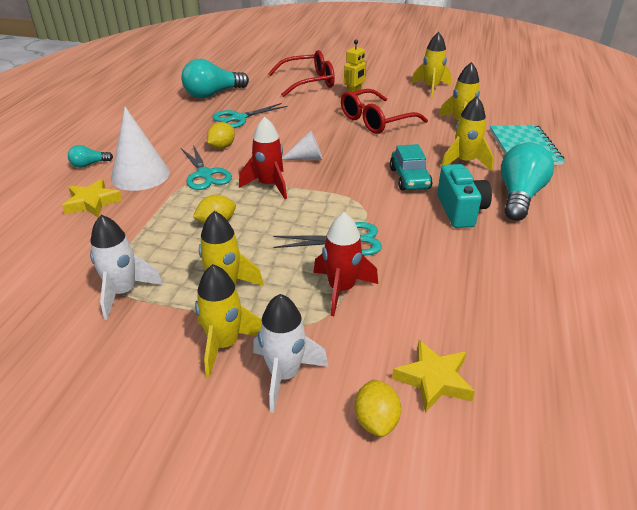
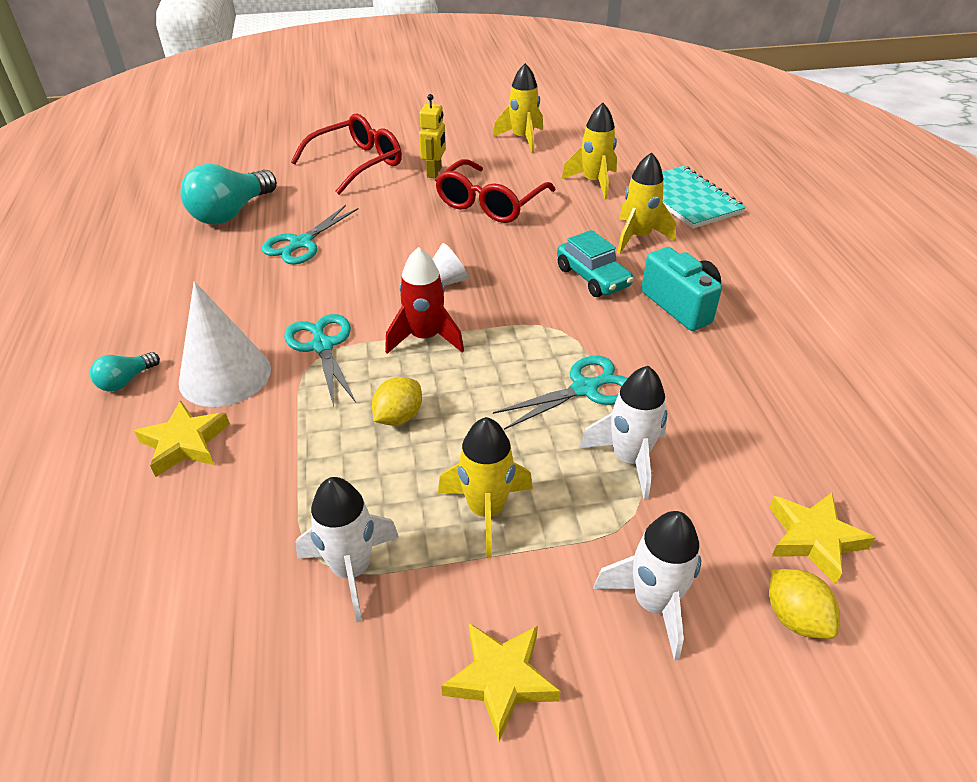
camera: 25 degrees left, 5 degrees up
turquoise scissors [181,145,232,190] -> turquoise scissors turned 150 degrees counterclockwise [284,314,356,407]
yellow rocket [195,264,262,378] -> none
yellow lemon [207,122,235,149] -> none
red rocket [313,212,378,316] -> white rocket [579,366,668,500]
turquoise light bulb [501,142,554,221] -> none
none -> yellow star [441,623,561,741]

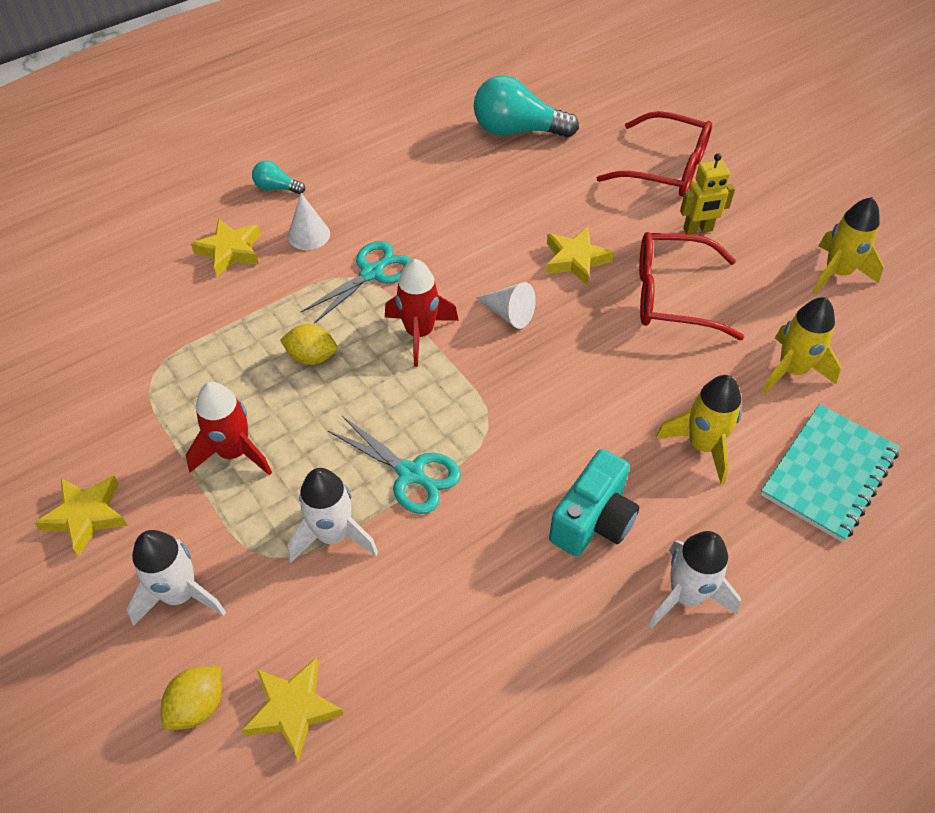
camera: 65 degrees right, 10 degrees up
white cone [179,281,271,407] -> white cone [288,193,330,250], size x0.56
turquoise scissors [262,205,358,264] -> none
white rocket [296,477,399,622] -> white rocket moved to [648,531,741,629]
yellow rocket [438,417,533,558] -> red rocket [186,382,272,475]
turquoise car [557,230,634,297] -> none
none -> yellow star [546,227,614,285]

